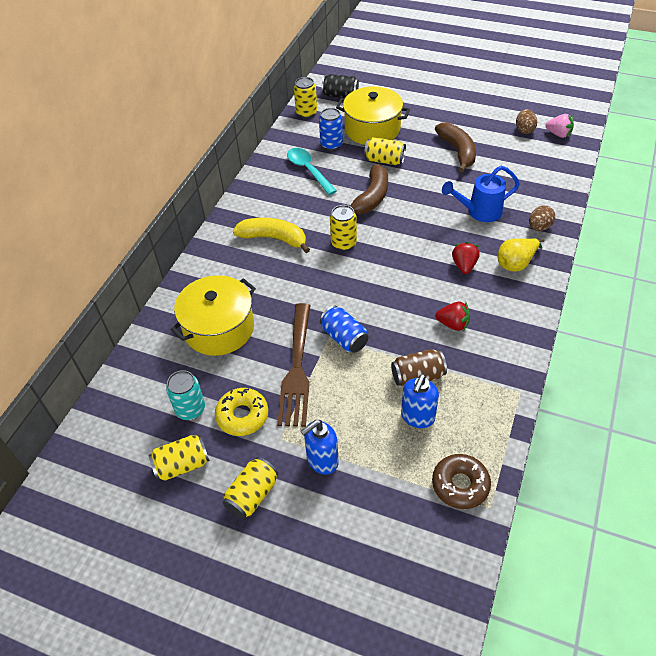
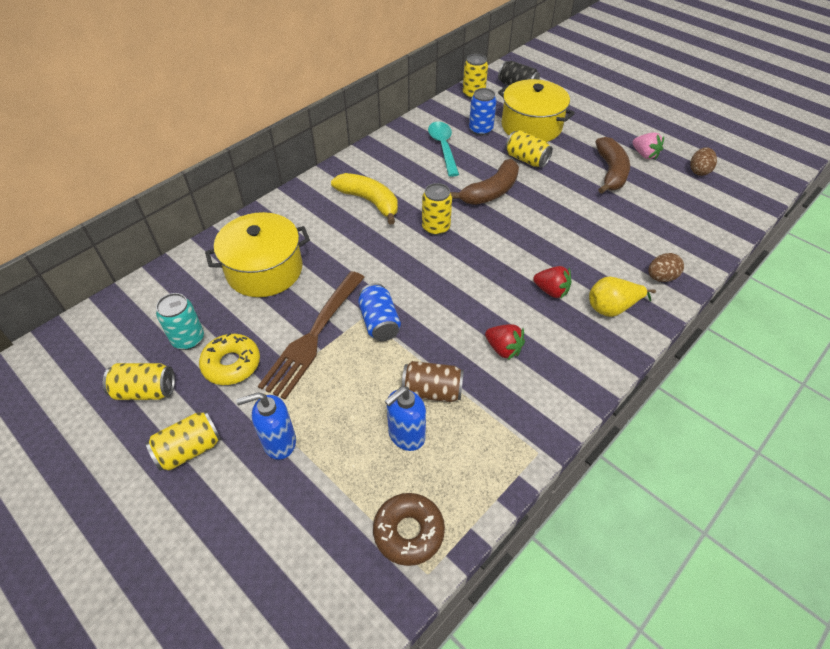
camera: 20 degrees right, 0 degrees up
blue watering can [442,166,520,222] -> none
red strawberry [452,242,480,274] -> red strawberry turned 90 degrees clockwise [533,266,571,299]
pink strawberry [545,114,574,138] -> pink strawberry moved to [633,132,664,159]

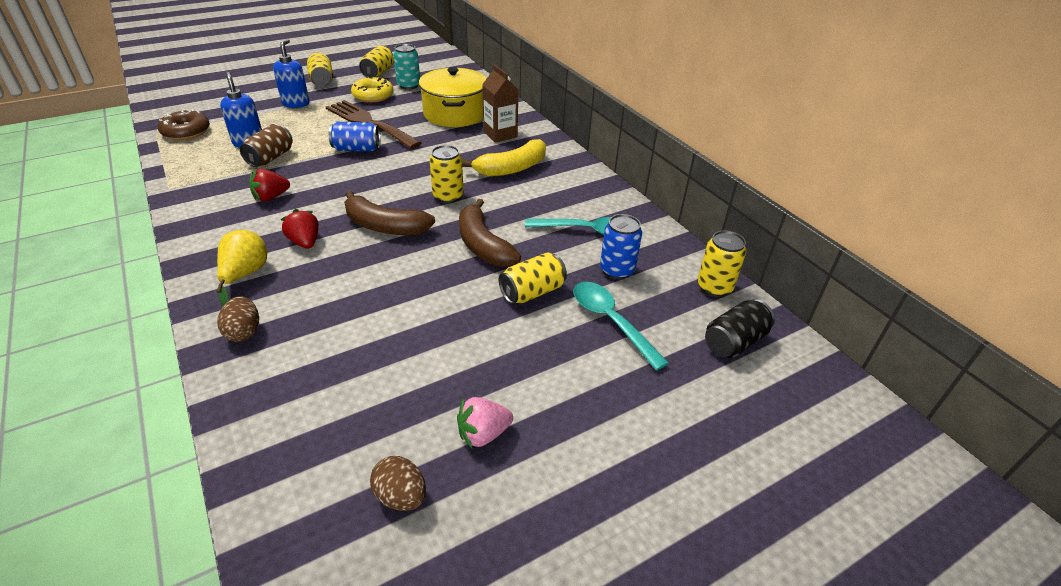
camera: 105 degrees right, 10 degrees down
yellow pot [498,79,575,142] -> turquoise spoon [573,282,669,370]
red strawberry [533,266,571,299] -> red strawberry turned 105 degrees clockwise [281,209,319,249]
brown banana [596,137,630,194] -> brown banana moved to [344,190,435,235]
none -> brown carton [482,64,518,143]

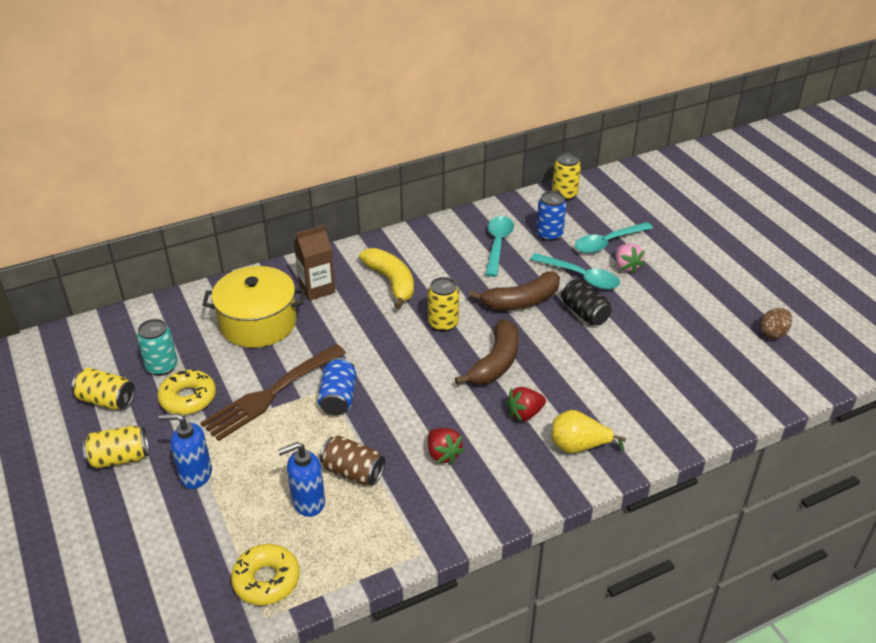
camera: 85 degrees left, 0 degrees up
brown donut [158,109,210,140] -> yellow donut [231,544,300,605]
brown egg [217,296,259,342] -> none
pink strawberry [457,397,513,448] -> pink strawberry moved to [615,244,645,274]
yellow can [499,252,567,304] -> turquoise spoon [530,253,620,290]
black can [705,299,775,358] -> black can moved to [560,278,612,325]

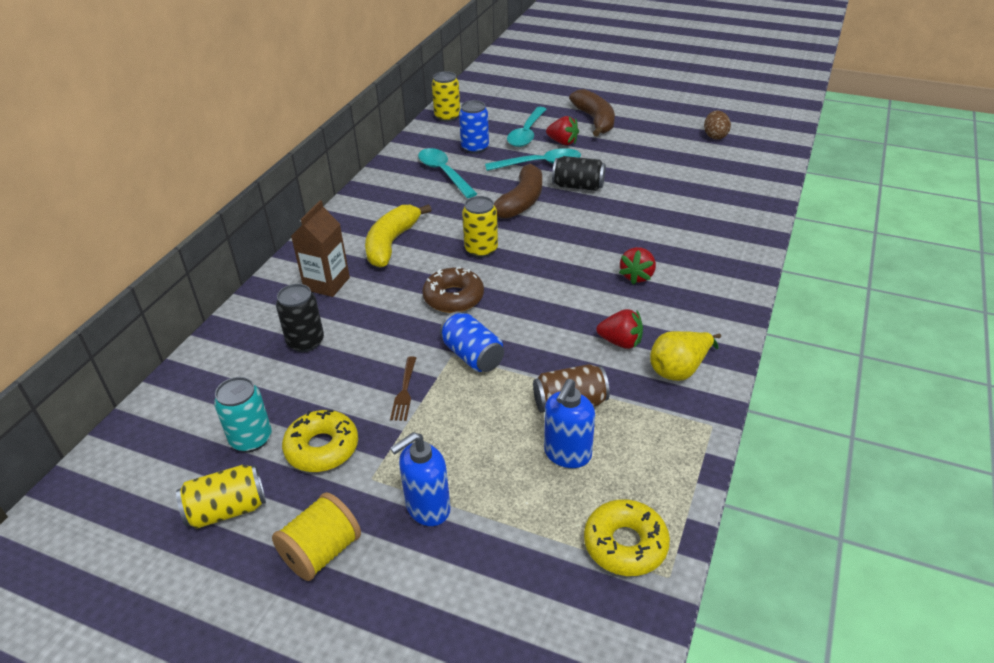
camera: 40 degrees left, 0 degrees up
yellow can [83,425,149,469] -> yellow spool [272,492,361,581]
brown fork [201,344,346,441] -> brown fork [390,356,416,421], size x0.43
yellow pot [202,266,305,348] -> black can [276,284,324,352]
yellow banana [359,248,414,309] -> yellow banana turned 90 degrees counterclockwise [365,204,431,268]
brown banana [455,319,519,385] -> brown banana moved to [569,89,615,137]
yellow pear [552,410,626,454] -> yellow pear moved to [650,331,721,381]
pink strawberry [615,244,645,274] -> red strawberry [546,116,579,145]
none -> brown donut [422,267,484,313]

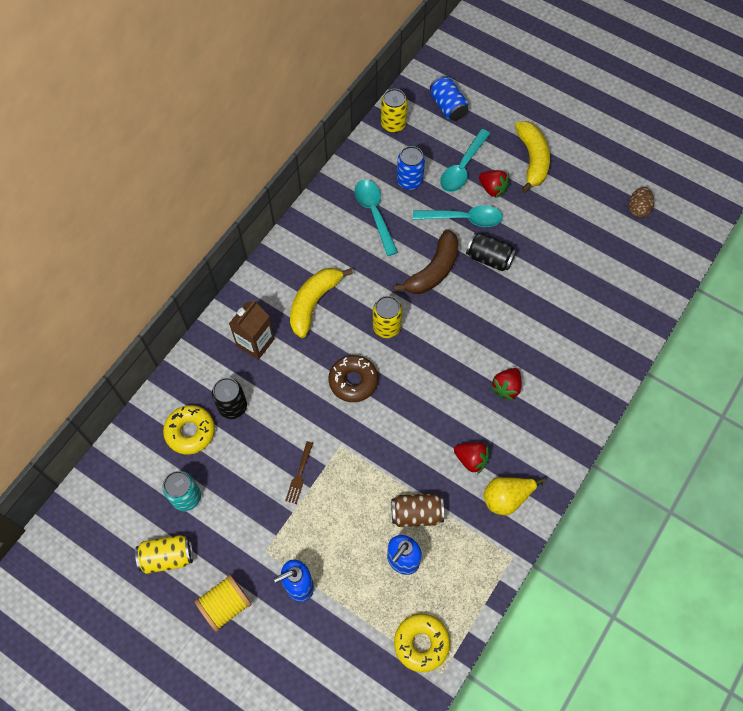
camera: 10 degrees right, 25 degrees up
yellow donut [282,410,358,472] -> yellow donut moved to [163,405,215,454]
blue can [440,311,504,372] -> blue can moved to [430,76,468,121]
brown banana [569,89,615,137] -> yellow banana [515,121,550,193]

